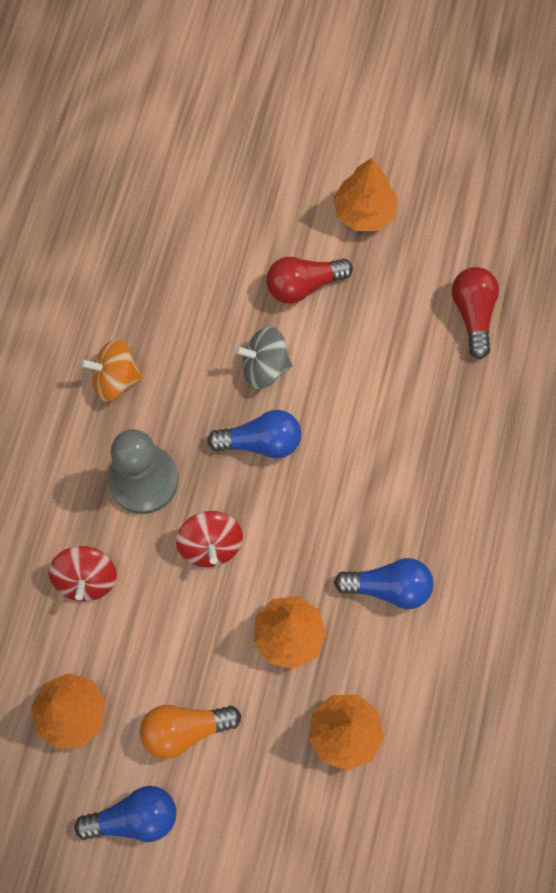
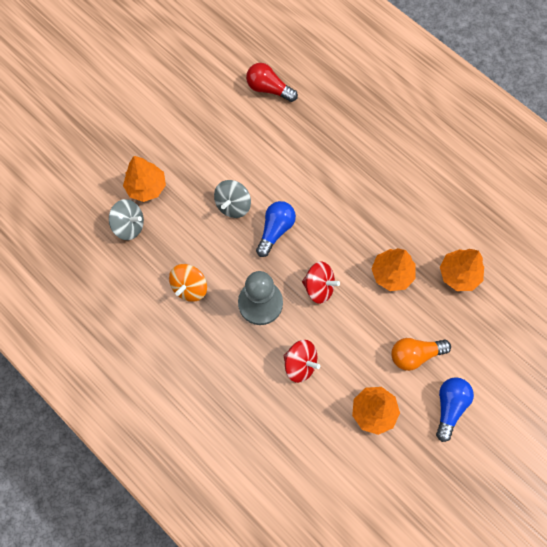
camera: 60 degrees left, 0 degrees up
orange light bulb [140,705,241,759] -> orange light bulb turned 60 degrees clockwise [391,338,451,371]
red light bulb [266,257,353,304] -> none
orange tree [333,158,398,231] -> orange tree moved to [123,156,166,202]
blue light bulb [334,558,434,609] -> none
none -> grey spinning top [109,199,144,240]

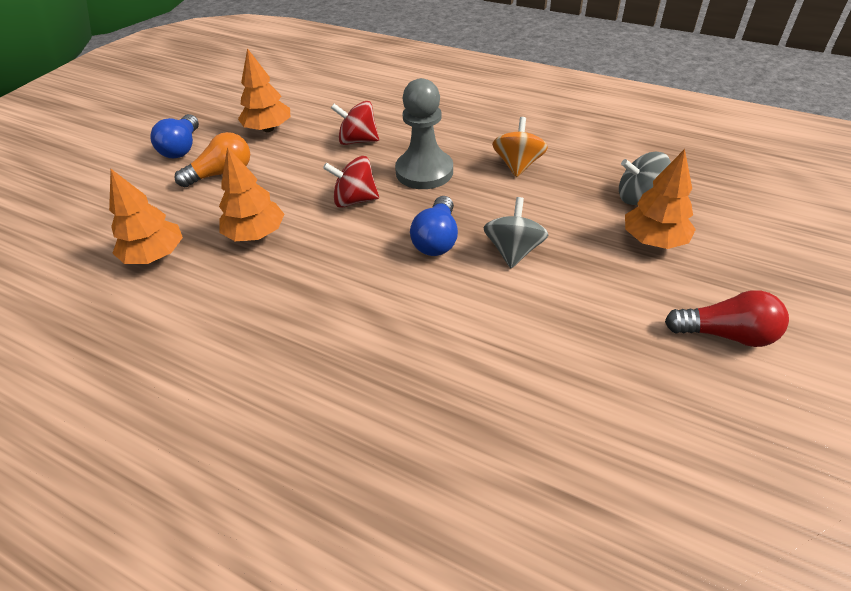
camera: 165 degrees right, 25 degrees down
red light bulb [246,63,298,102] -> red light bulb moved to [665,290,789,347]

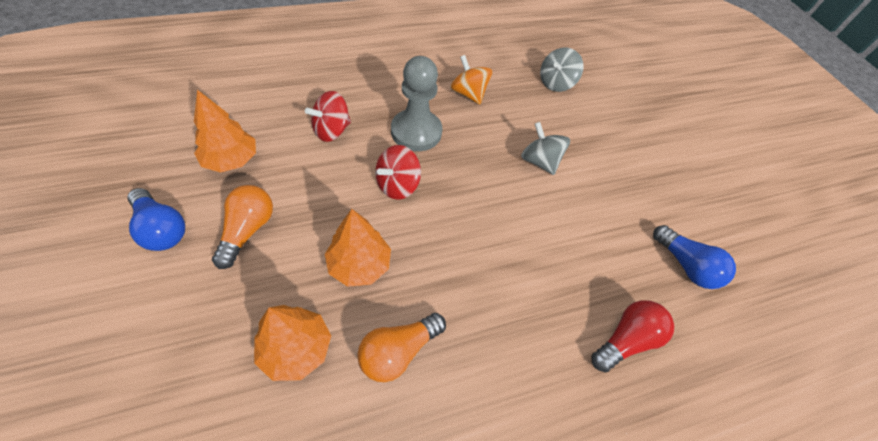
camera: 55 degrees left, 10 degrees up
blue light bulb [410,196,458,256] -> blue light bulb moved to [653,225,736,289]
orange tree [625,149,696,249] -> none
red light bulb [665,290,789,347] -> red light bulb moved to [591,300,674,372]
none -> orange light bulb [357,313,446,382]

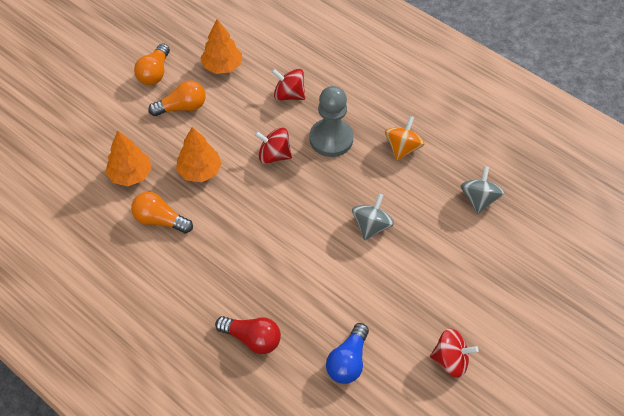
camera: 65 degrees right, 0 degrees up
blue light bulb [127,188,185,251] -> orange light bulb [134,43,170,85]
grey spinning top [540,47,584,92] -> grey spinning top turned 90 degrees clockwise [461,166,504,214]
none -> red spinning top [430,328,479,378]

